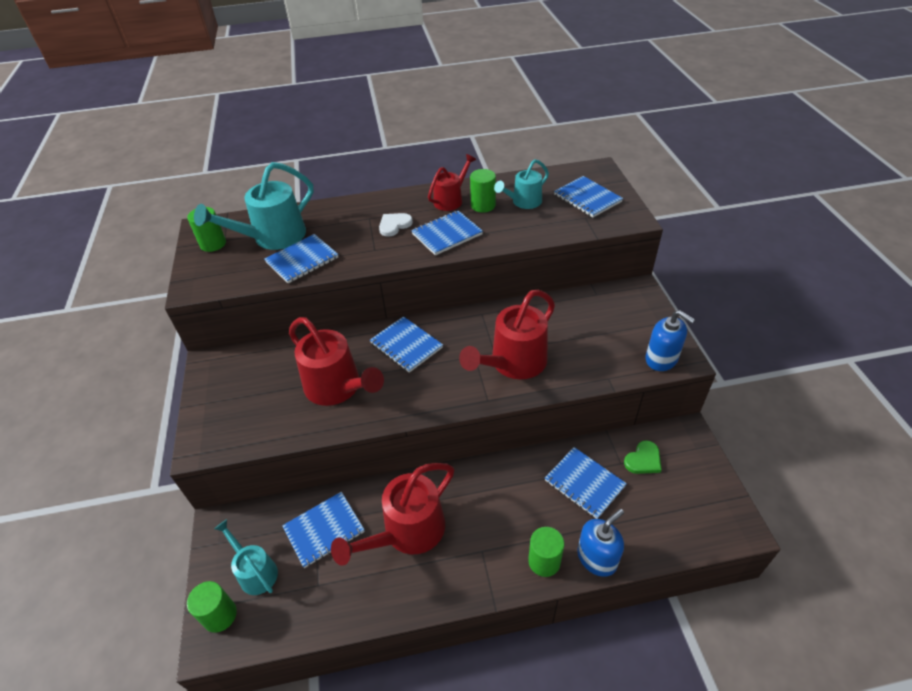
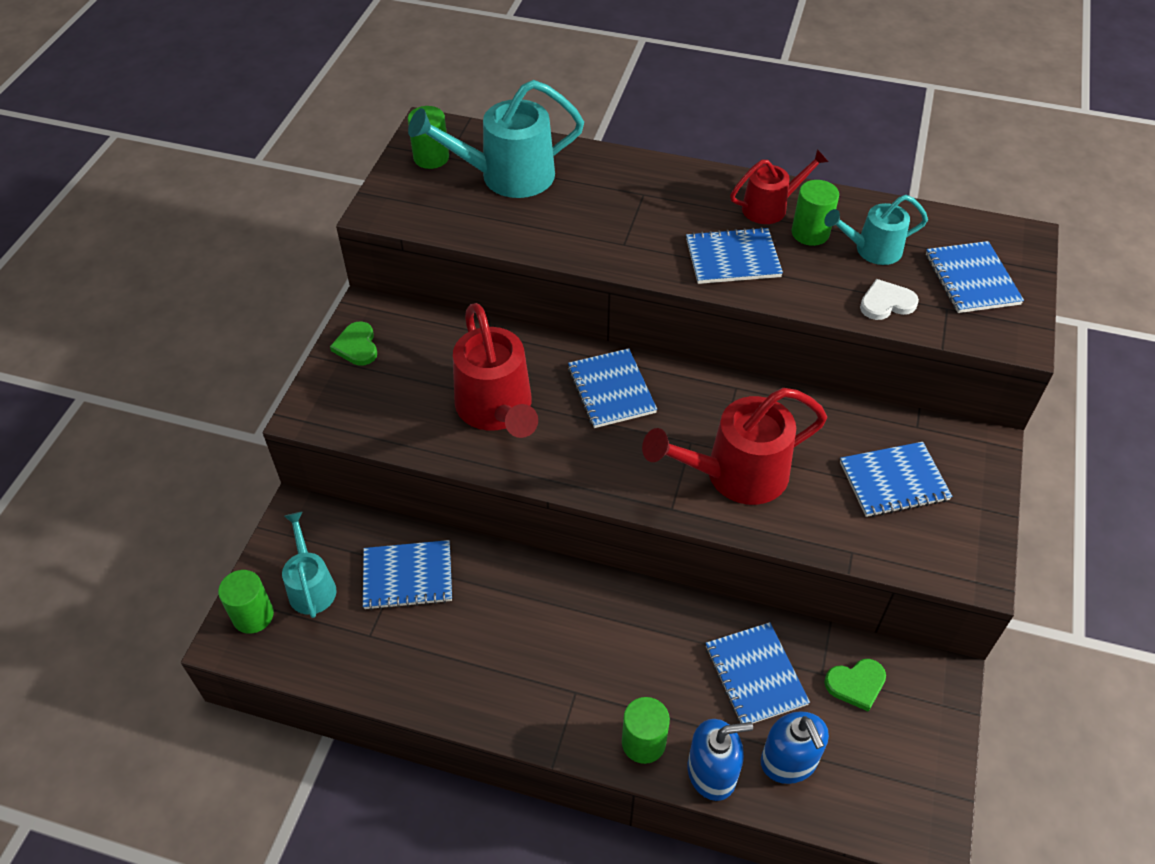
camera: 25 degrees right, 5 degrees up
blue notebook [264,234,338,284] -> blue notebook moved to [840,442,952,517]
red watering can [331,463,454,566] -> none
white heart [379,213,413,237] -> white heart moved to [860,279,919,320]
blue soap dispenser [645,310,695,371] -> blue soap dispenser moved to [761,711,829,784]
none -> green heart [330,321,377,366]

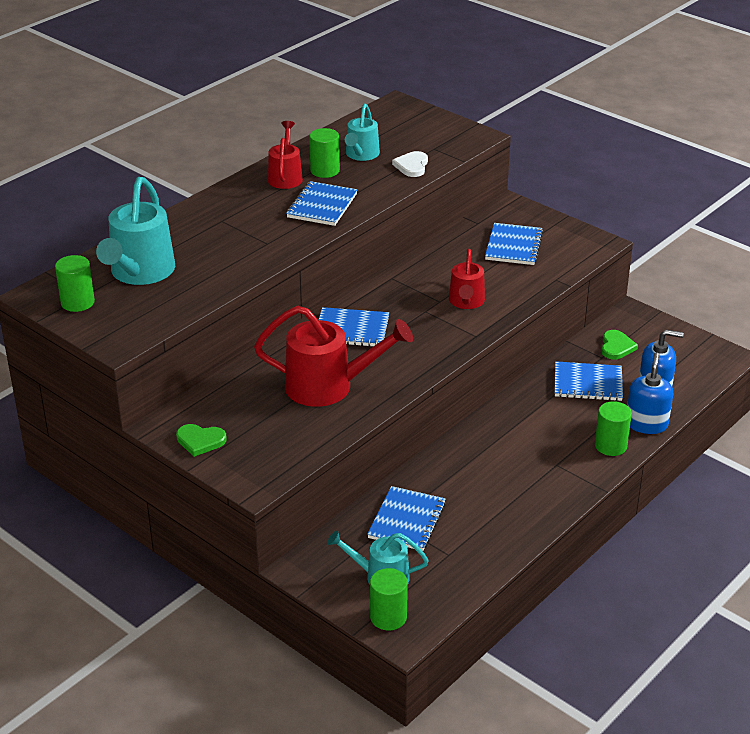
camera: 65 degrees left, 15 degrees down
red watering can [642,388,827,505] -> red watering can [449,249,485,309], size x0.60
blue notebook [926,241,1024,313] -> none

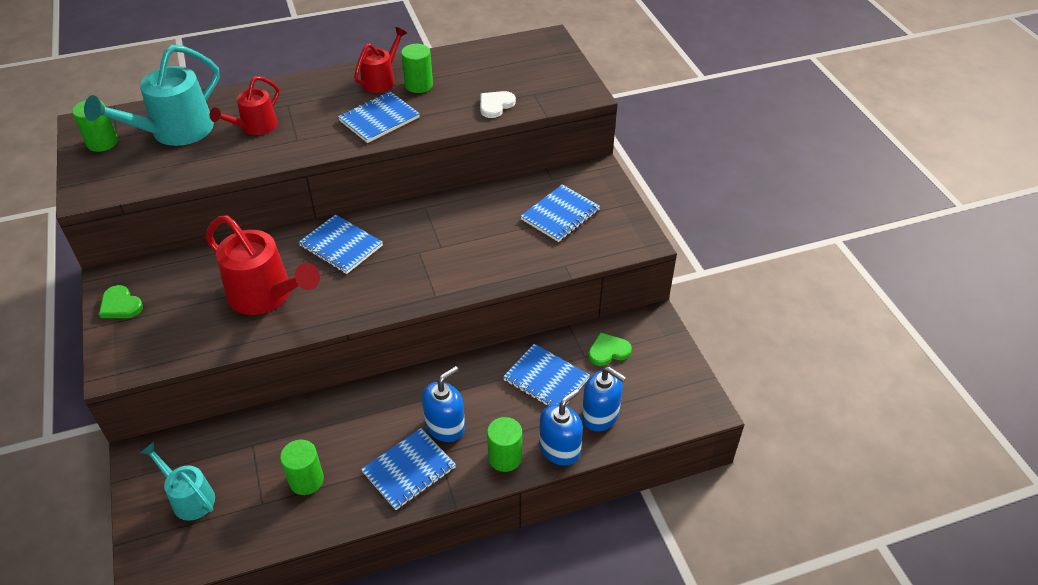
camera: 30 degrees right, 10 degrees up
turquoise watering can [345,104,380,161] -> none
blue notebook [367,486,446,551] -> blue notebook moved to [361,428,456,510]
green cylinder [370,568,408,630] -> green cylinder moved to [280,440,324,495]
red watering can [449,249,485,309] -> red watering can moved to [210,76,280,135]
green heart [601,330,638,360] -> green heart turned 150 degrees counterclockwise [588,333,632,366]
none -> blue soap dispenser [422,366,465,442]

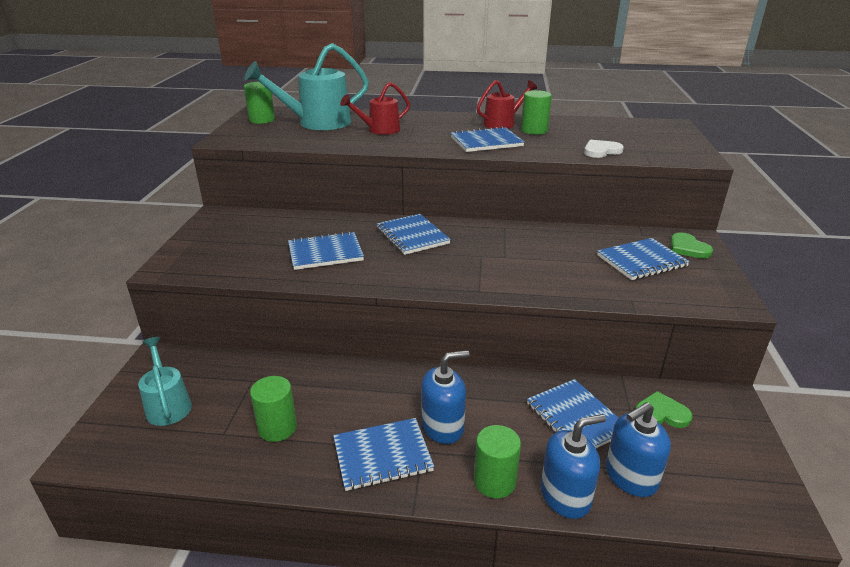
camera: 25 degrees right, 15 degrees down
green heart [99,285,143,318] -> green heart moved to [671,232,713,258]
red watering can [206,215,320,315] -> blue notebook [288,231,364,270]
blue soap dispenser [582,367,626,432] -> blue soap dispenser turned 90 degrees clockwise [606,402,671,497]

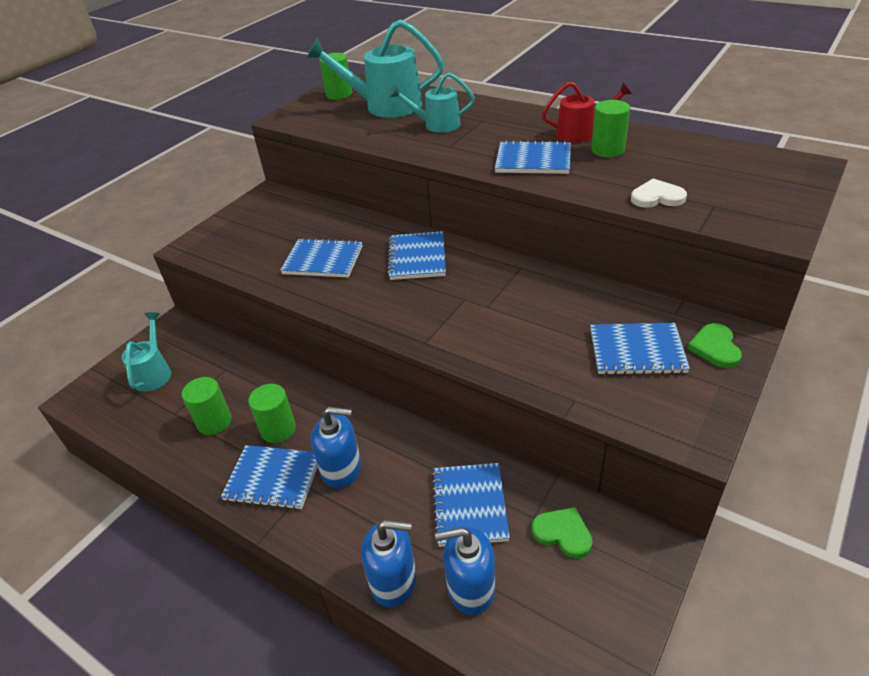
camera: 30 degrees right, 10 degrees up
red watering can [340,82,410,135] -> turquoise watering can [389,73,475,133]
green cylinder [474,425,521,498] -> green cylinder moved to [248,384,296,443]

